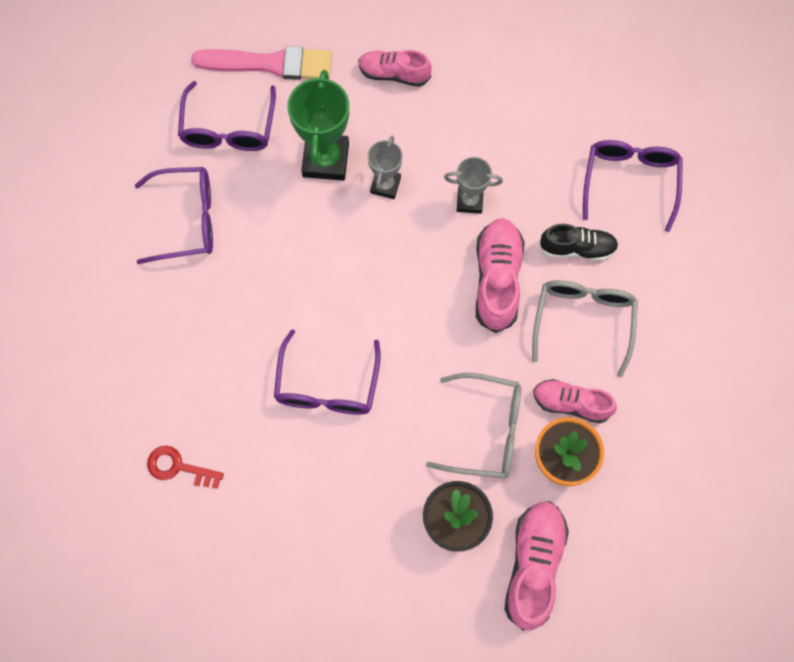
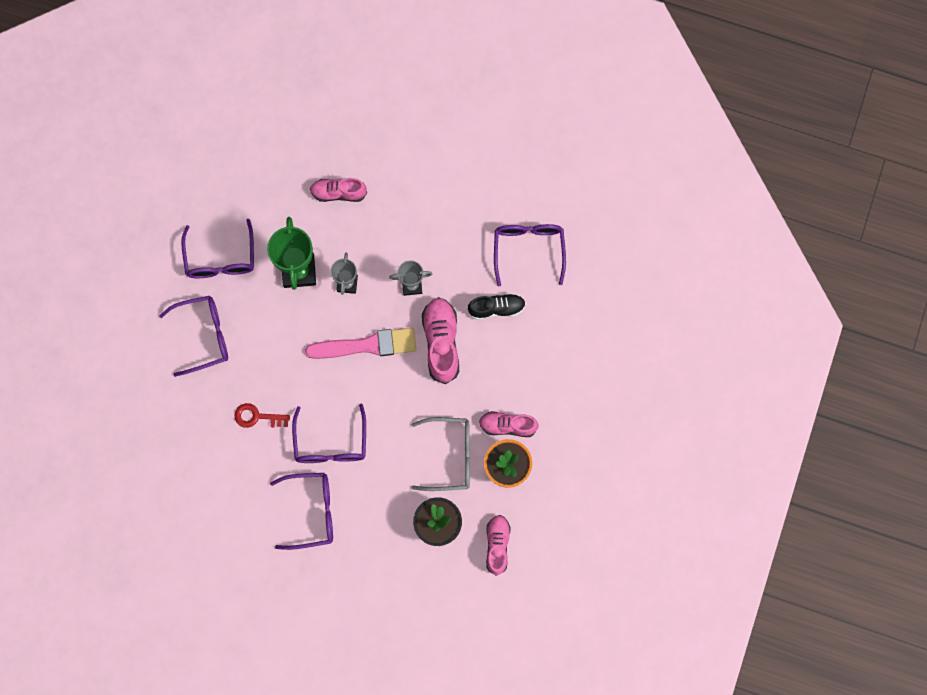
camera: 10 degrees left, 5 degrees up
red key [147,446,224,489] -> red key moved to [235,403,290,428]
pink brush [191,46,332,80] -> pink brush moved to [305,328,416,359]
pink shoe [504,501,569,631] -> pink shoe [486,515,511,576], size x0.67
grey glasses [532,280,638,377] -> none
none -> purple glasses [270,473,333,550]

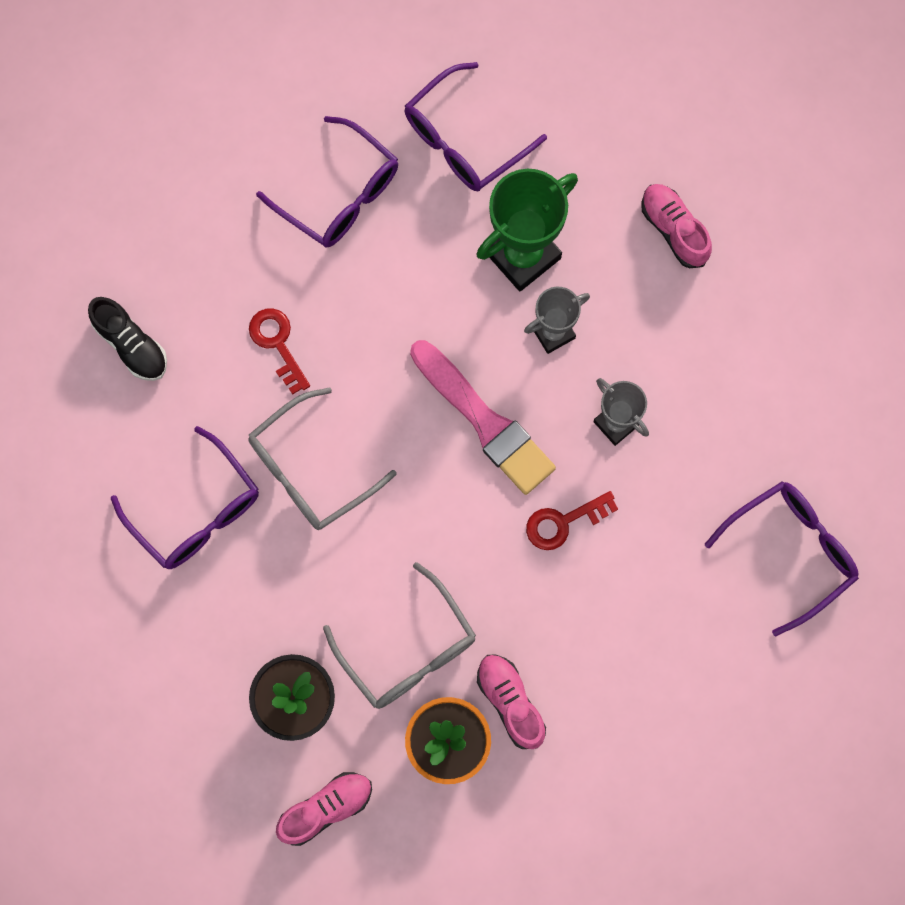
camera: 55 degrees right, 0 degrees up
purple glasses [292,403,366,463] -> grey glasses [248,387,397,530]
pink shoe [422,297,459,384] -> red key [526,491,618,550]
black shoe [468,293,526,320] -> black shoe moved to [88,297,167,381]

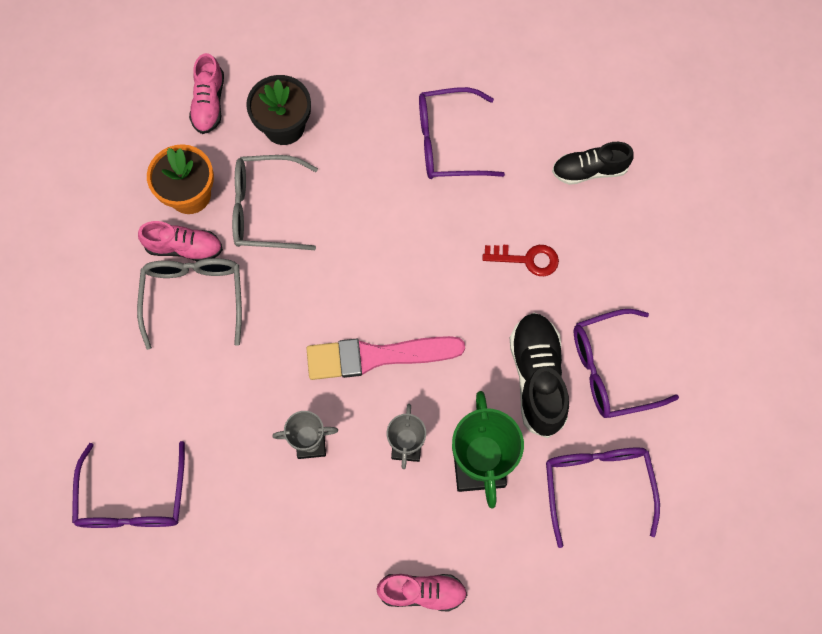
camera: 125 degrees right, 5 degrees down
grey glasses [248,387,397,530] -> grey glasses moved to [137,258,242,350]
red key [526,491,618,550] -> none
none -> black shoe [510,313,569,438]

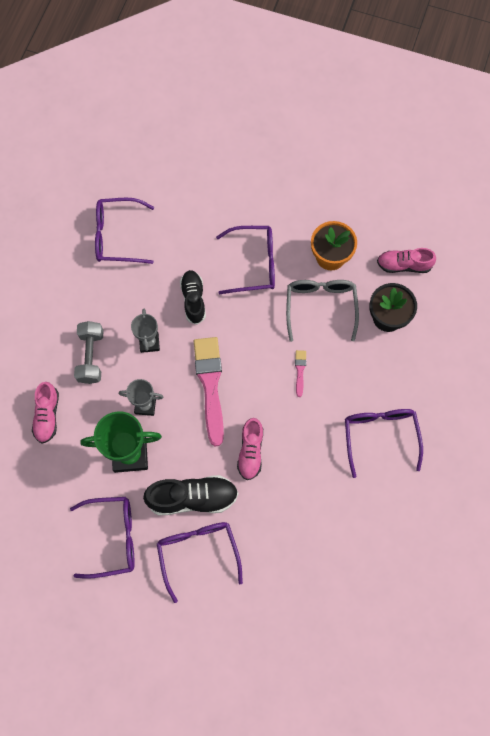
camera: 90 degrees right, 0 degrees up
grey glasses [137,258,242,350] -> purple glasses [216,226,275,294]
pink shoe [138,221,223,261] -> pink shoe moved to [237,418,263,480]
red key [482,245,559,276] -> none
black shoe [552,142,634,185] -> black shoe moved to [180,270,206,325]
none -> grey dumbbell [74,321,104,384]
none -> pink brush [295,350,306,397]

